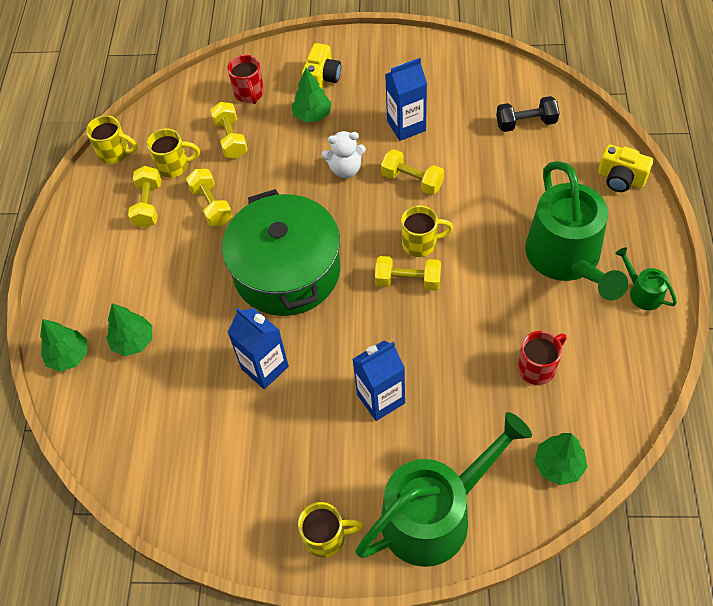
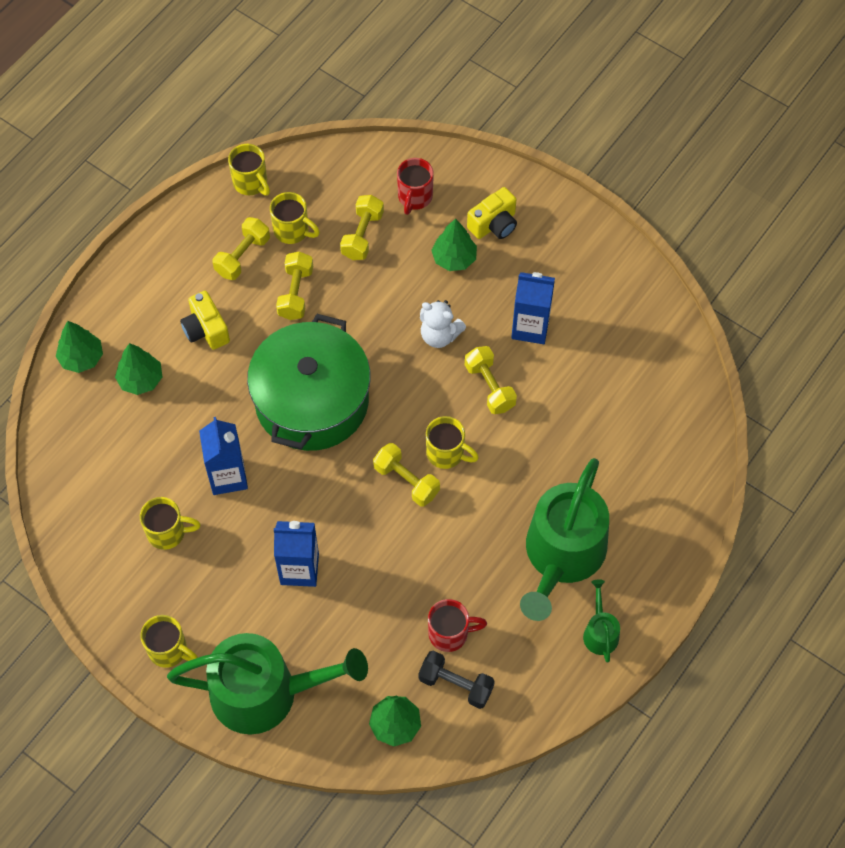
camera: 30 degrees right, 5 degrees up
black dumbbell [496,96,559,132] -> black dumbbell moved to [419,651,495,709]
yellow camera [598,144,654,192] -> yellow camera moved to [180,291,230,350]
none -> yellow mug [140,497,201,550]

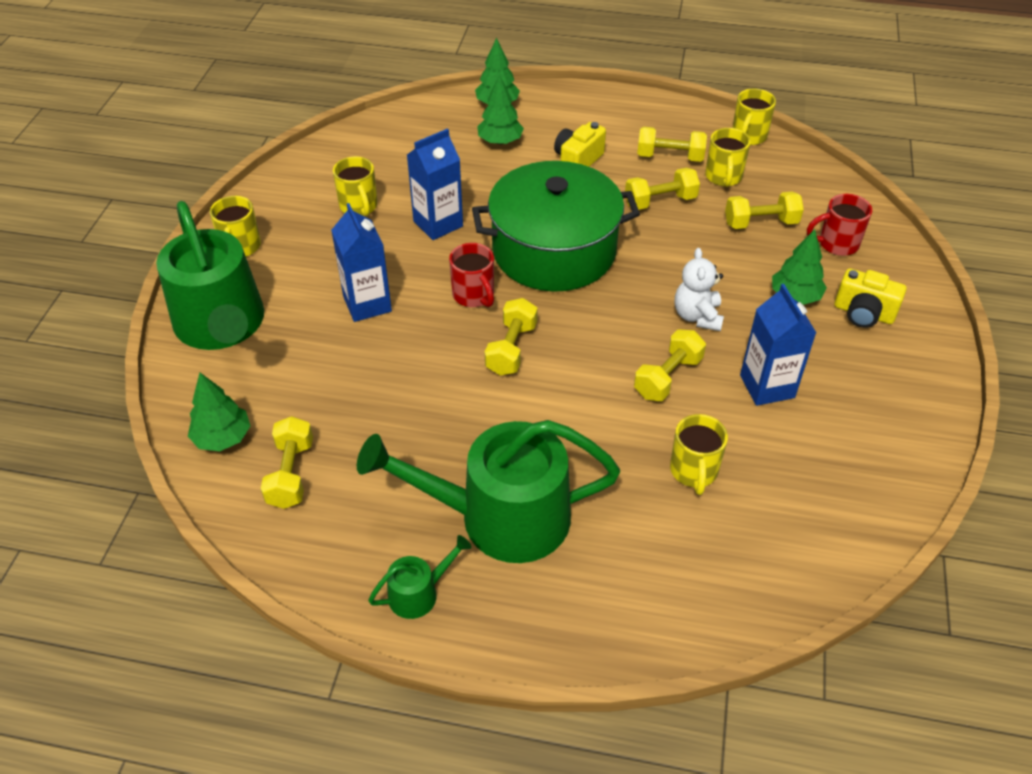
camera: 65 degrees right, 15 degrees down
black dumbbell [419,651,495,709] -> yellow dumbbell [261,416,313,509]
yellow mug [426,416,479,469] -> yellow mug moved to [670,414,728,495]
red mug [428,599,487,652] -> red mug moved to [449,243,494,307]

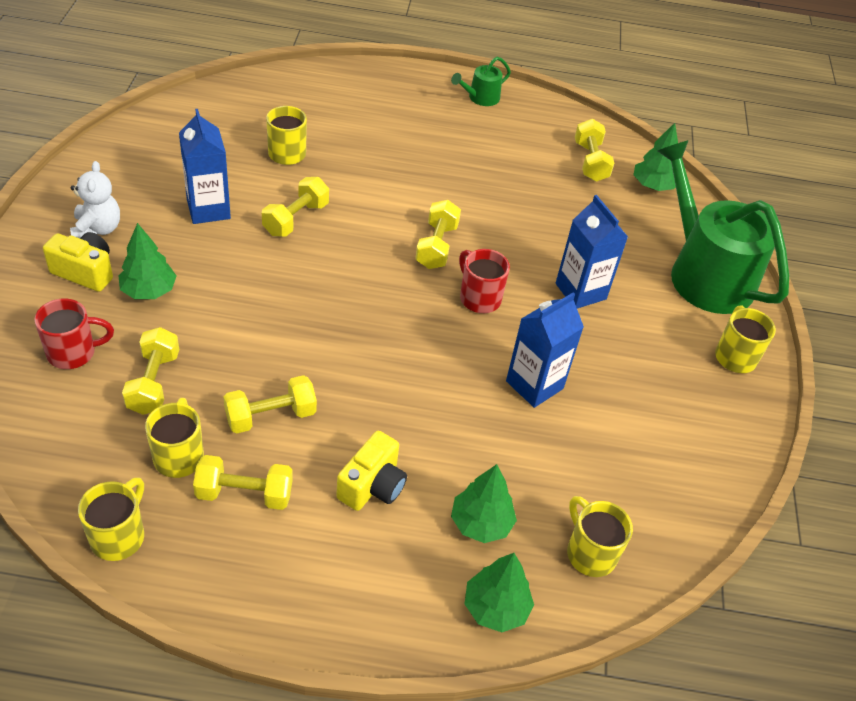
camera: 170 degrees right, 0 degrees up
yellow mug [333,156,378,216] -> yellow mug moved to [567,496,633,577]
green watering can [357,420,620,563] -> none
green pot [472,161,640,292] -> none
white teddy bear [675,248,724,331] -> white teddy bear moved to [70,161,120,238]
yellow dumbbell [725,191,804,229] -> yellow dumbbell turned 75 degrees counterclockwise [122,327,179,415]

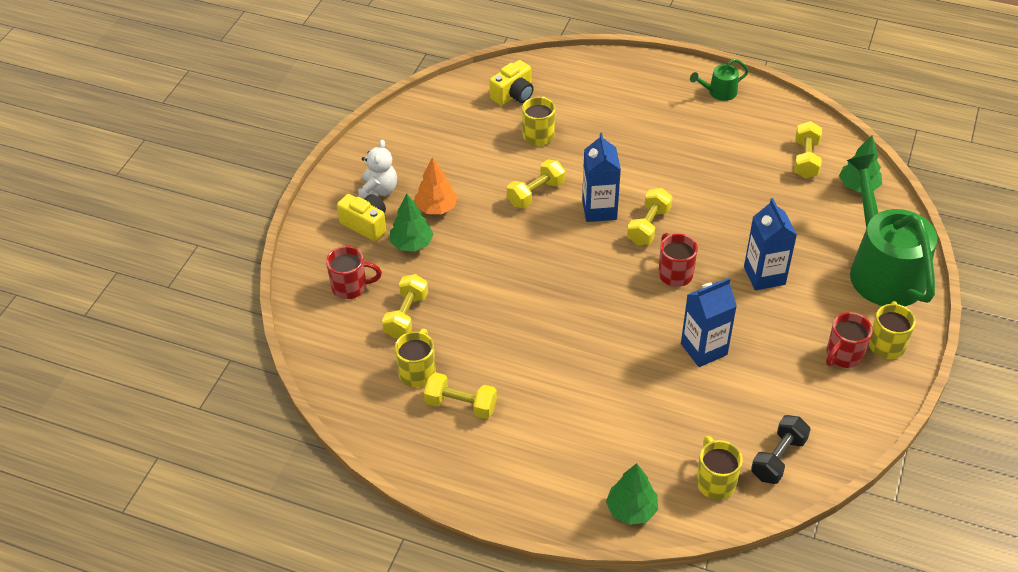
camera: 20 degrees right, 0 degrees up
yellow mug [78,477,144,561] -> none
blue carton [179,109,231,224] -> blue carton moved to [582,133,621,222]
yellow dumbbell [223,375,317,434] -> none
yellow camera [336,431,407,511] -> yellow camera moved to [489,60,534,106]
green tree [451,464,517,543] -> none
none -> orange tree [415,157,458,214]
none -> black dumbbell [751,415,811,484]
none -> red mug [826,312,873,368]

